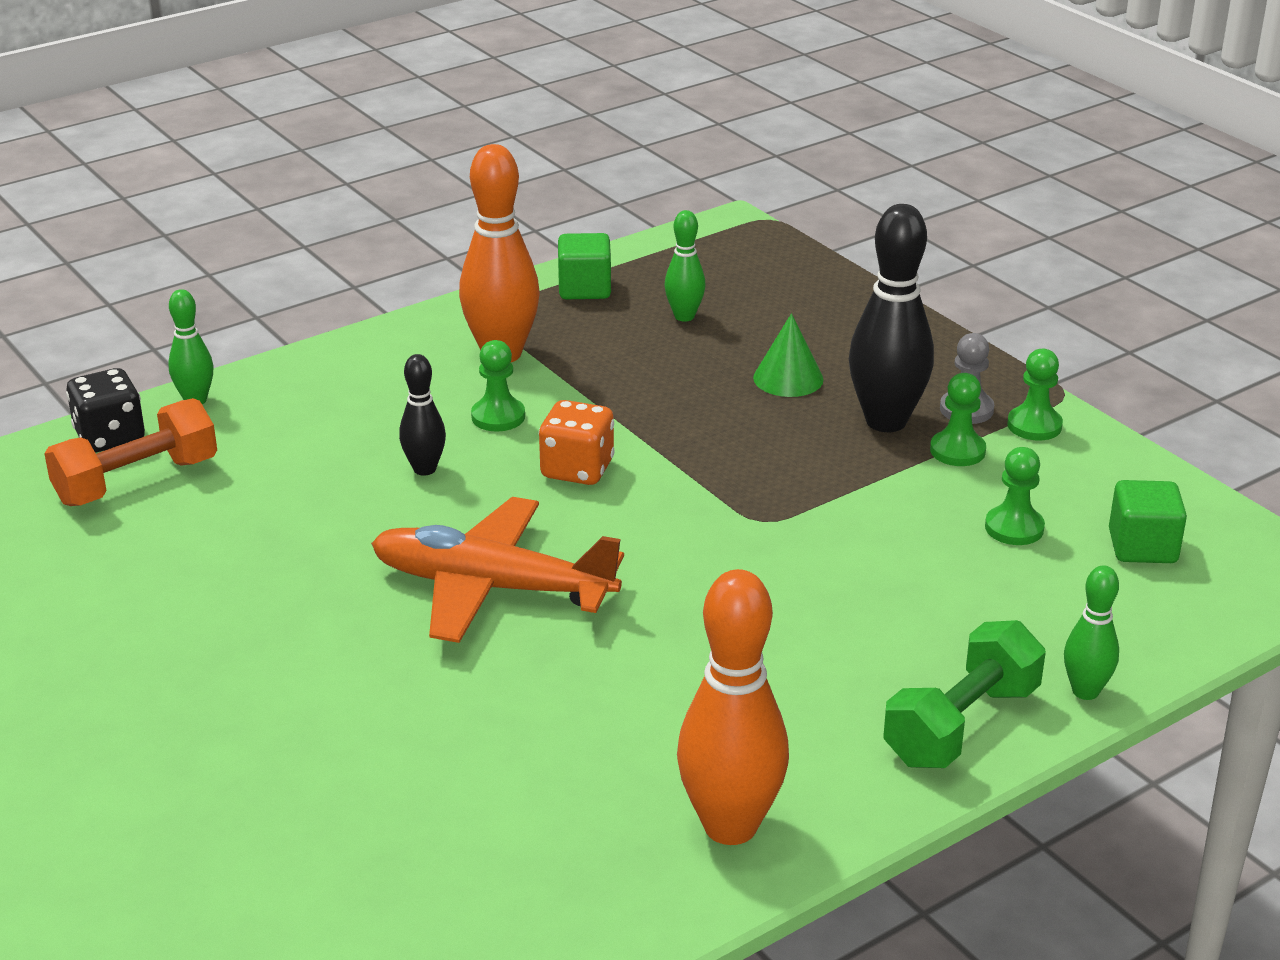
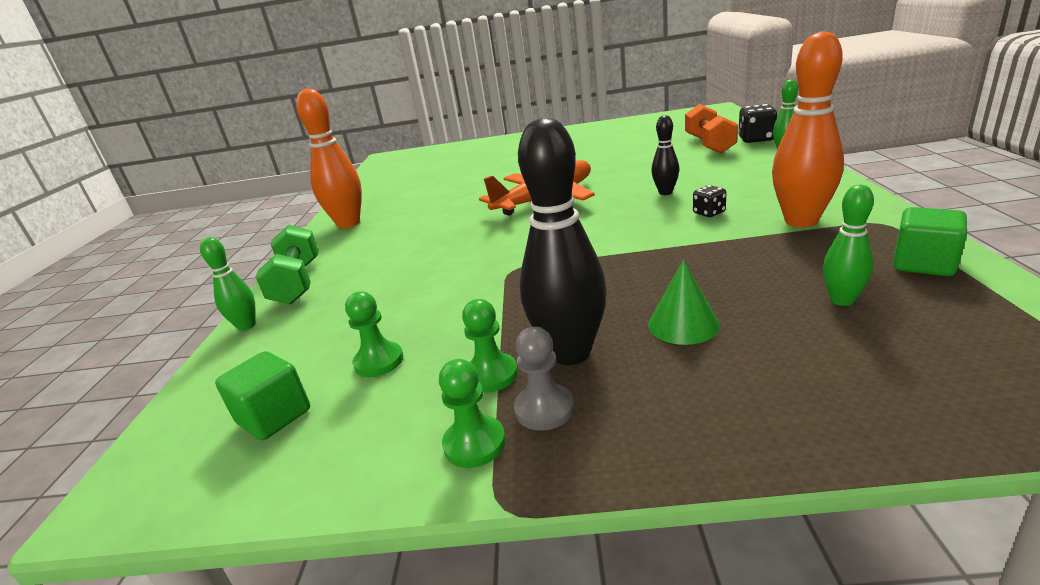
camera: 130 degrees right, 5 degrees down
green pawn [471,340,525,431] -> black dice [693,185,726,217]
orange dice [539,400,615,485] -> none

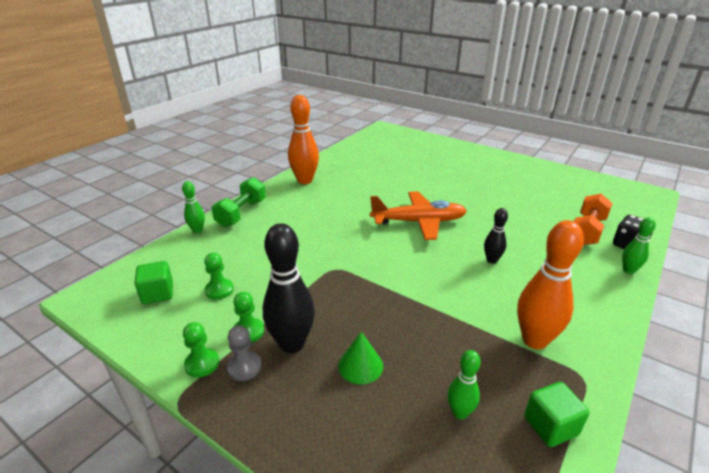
camera: 30 degrees right, 5 degrees up
black dice [693,185,726,217] -> none

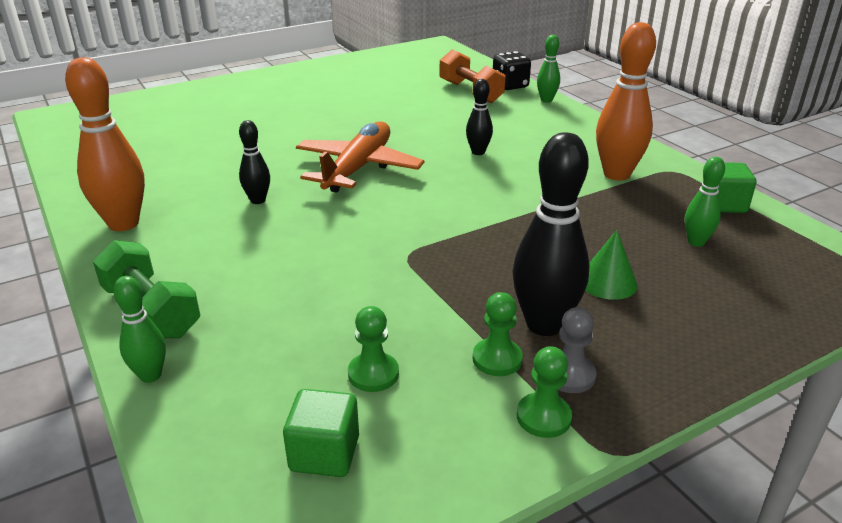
camera: 65 degrees left, 0 degrees up
none -> black bowling pin [239,120,270,204]

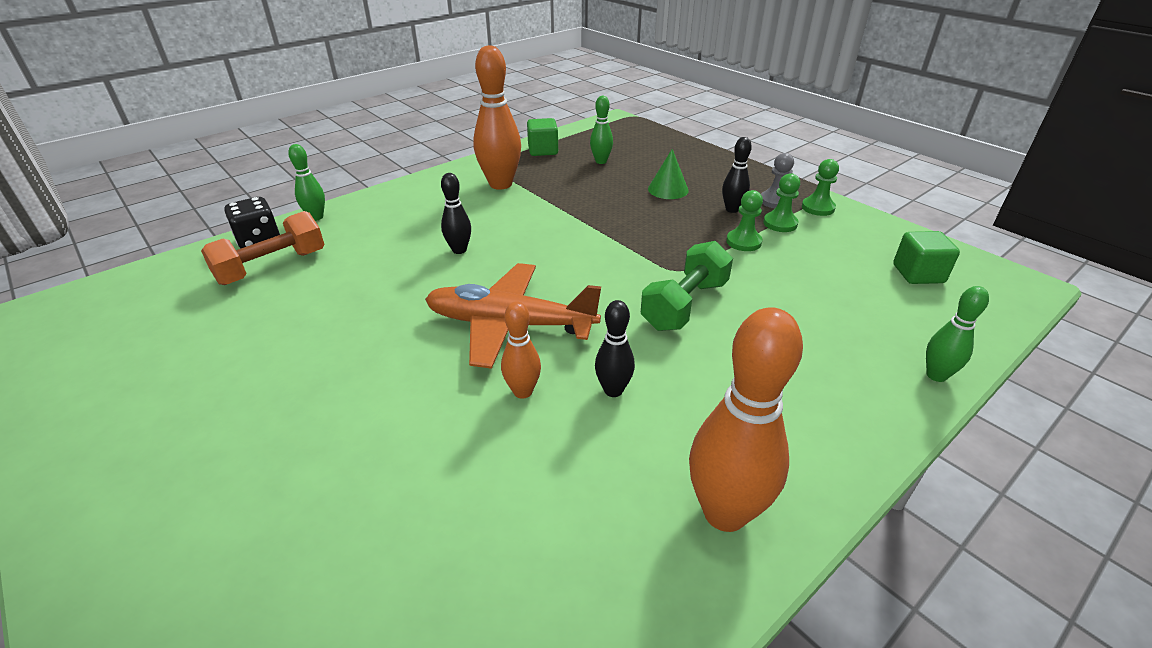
camera: 100 degrees left, 5 degrees up
green dumbbell [93,240,201,338] -> green dumbbell moved to [641,241,733,331]
green pawn [348,306,399,392] -> green pawn moved to [726,190,763,251]
black bowling pin [512,132,590,336] -> black bowling pin [722,137,752,213], size x0.53
none -> orange bowling pin [501,301,541,399]

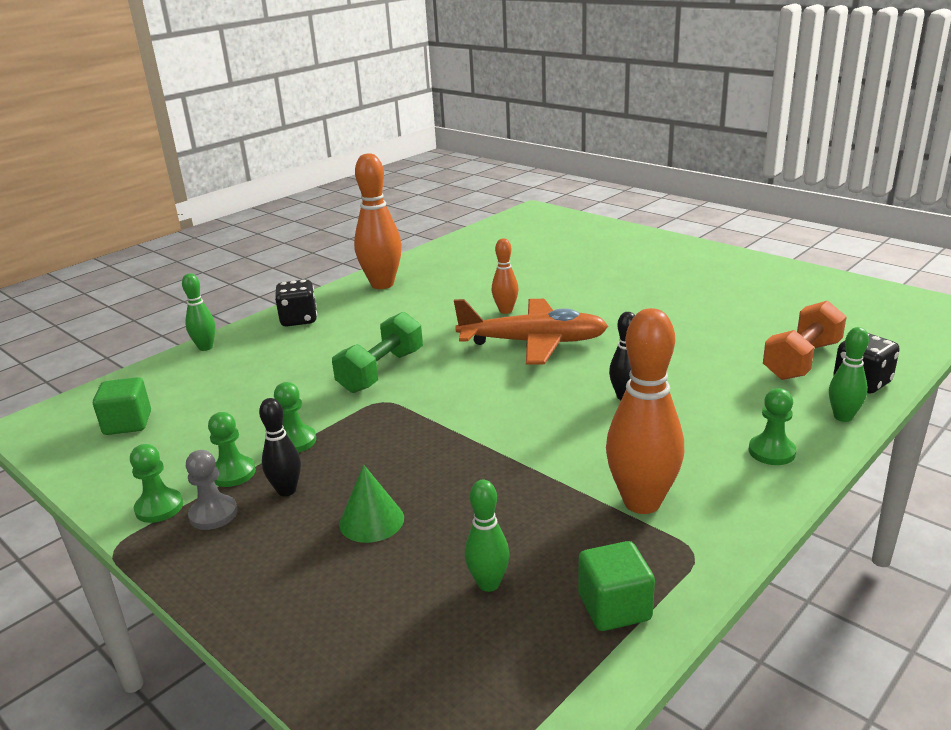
camera: 175 degrees right, 10 degrees down
black bowling pin [595,300,635,397] -> none
none -> black dice [275,279,317,327]
none -> green pawn [749,388,796,465]

